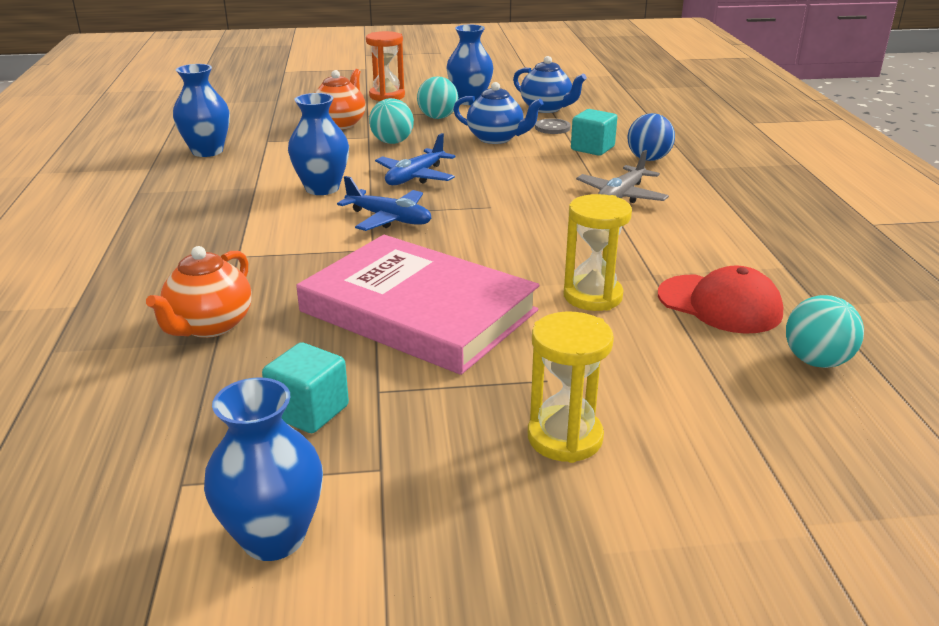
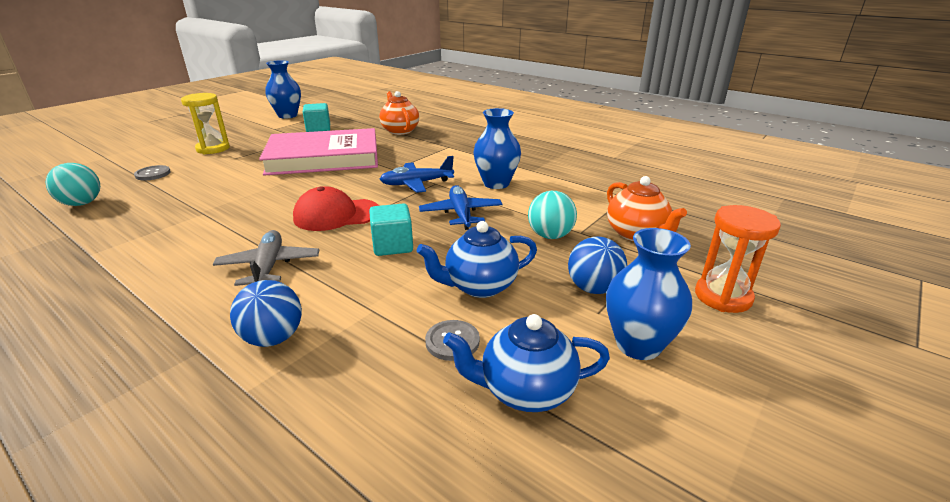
camera: 135 degrees right, 0 degrees up
blue vase [173,64,230,157] -> none
turquoise ball [417,76,458,119] -> blue ball [568,236,627,294]
yellow hourglass [563,194,632,311] -> none
turquoise cube [571,109,617,156] -> turquoise cube moved to [369,204,413,256]
red cap [658,266,783,334] -> red cap moved to [293,186,379,231]
none -> grey button [134,165,171,181]

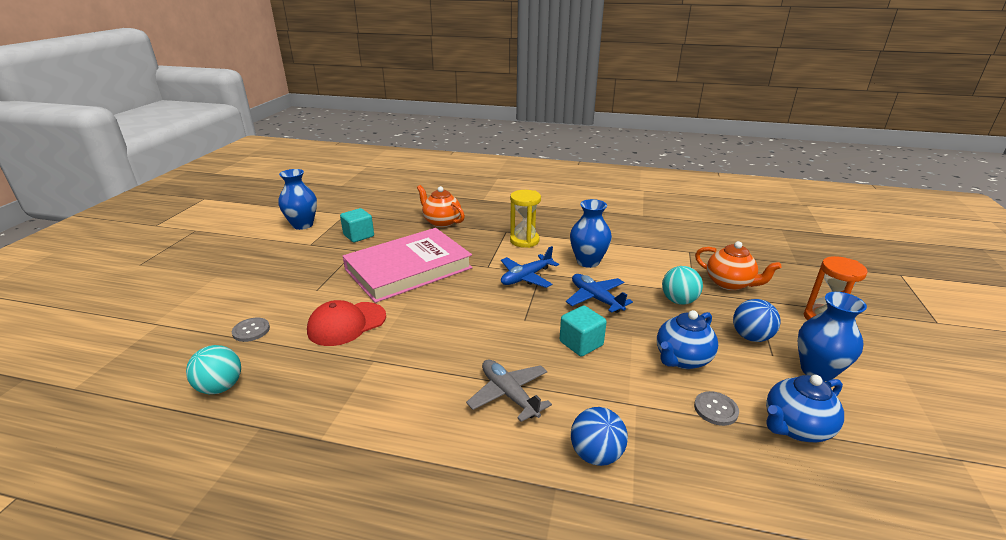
camera: 25 degrees left, 0 degrees up
yellow hourglass [181,93,230,154] -> yellow hourglass moved to [510,190,541,248]
red cap [293,186,379,231] -> red cap moved to [307,300,386,346]

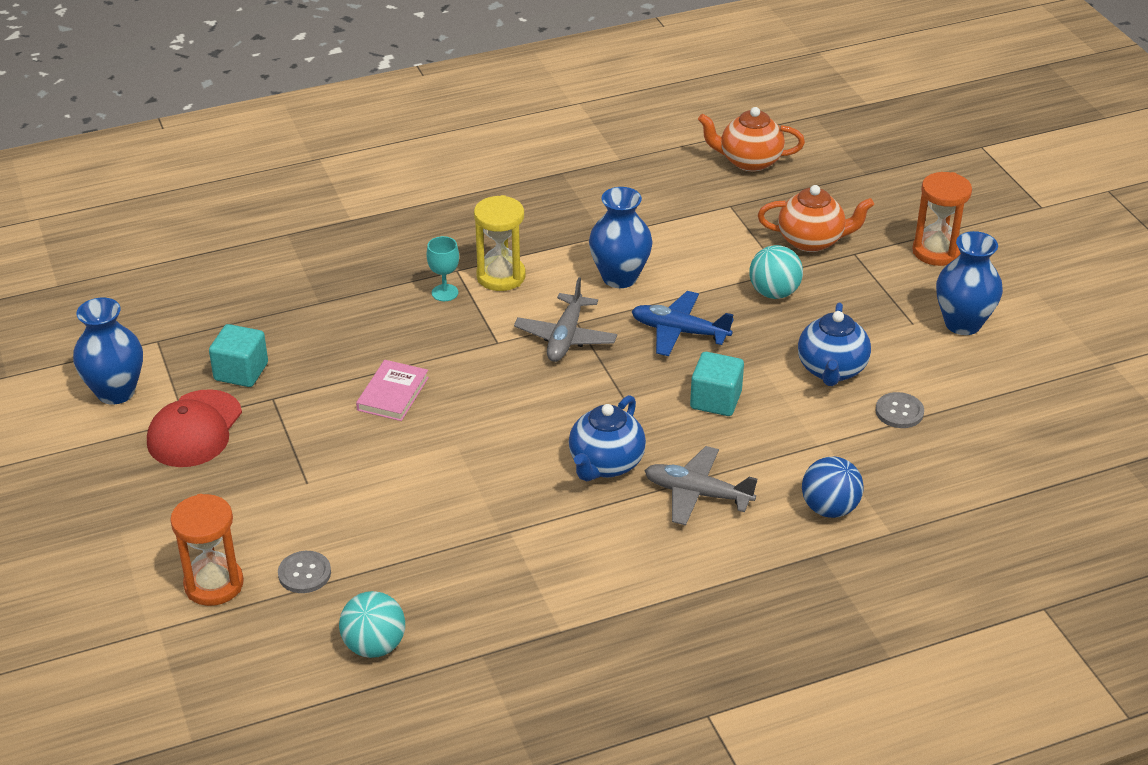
camera: 35 degrees left, 10 degrees up
red cap [307,300,386,346] -> red cap moved to [147,389,242,467]
pink book [343,228,473,303] -> pink book [356,360,429,421], size x0.40
orange teapot [417,185,465,228] -> orange teapot moved to [698,107,805,172]
blue plane [501,246,559,288] -> grey plane [514,277,617,362]
blue ball [733,299,781,342] -> none
blue teapot [766,375,844,442] -> blue teapot moved to [569,395,646,481]
none -> orange hourglass [170,494,244,606]
none -> turquoise goblet [426,236,459,301]

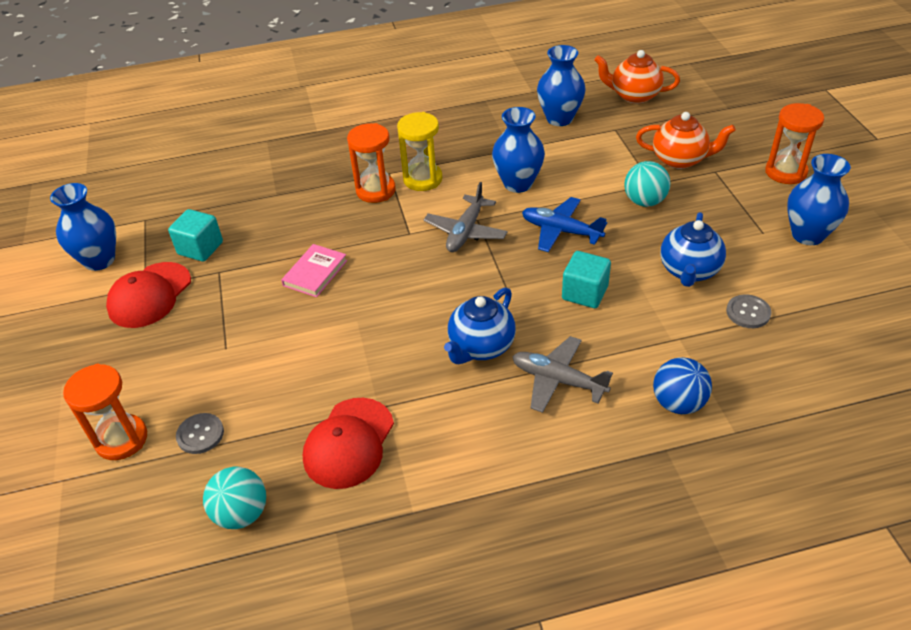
camera: 10 degrees right, 5 degrees up
turquoise goblet [426,236,459,301] -> orange hourglass [347,123,396,203]
none -> red cap [303,398,394,489]
none -> blue vase [537,45,585,126]

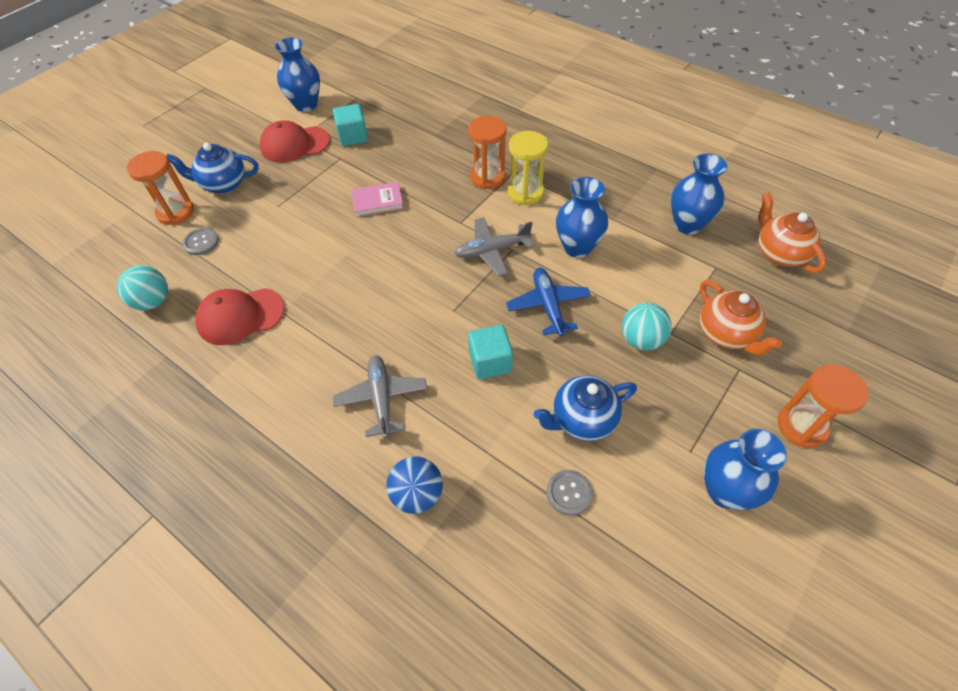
camera: 50 degrees right, 10 degrees up
blue teapot [444,288,516,364] -> blue teapot moved to [166,143,259,194]

